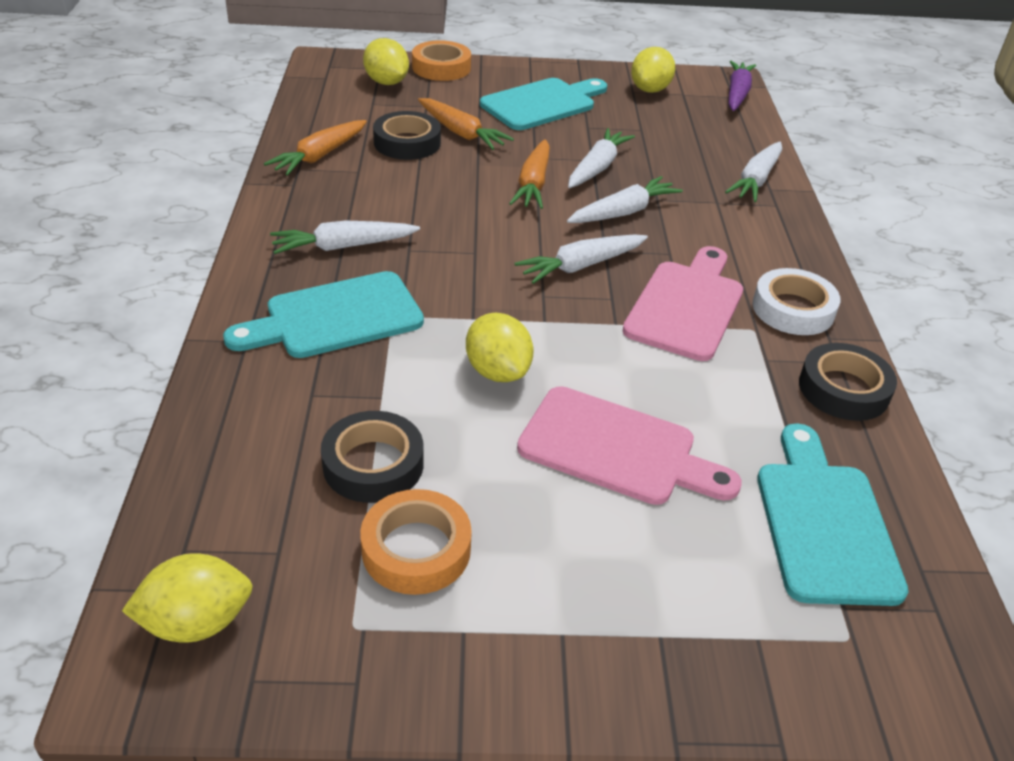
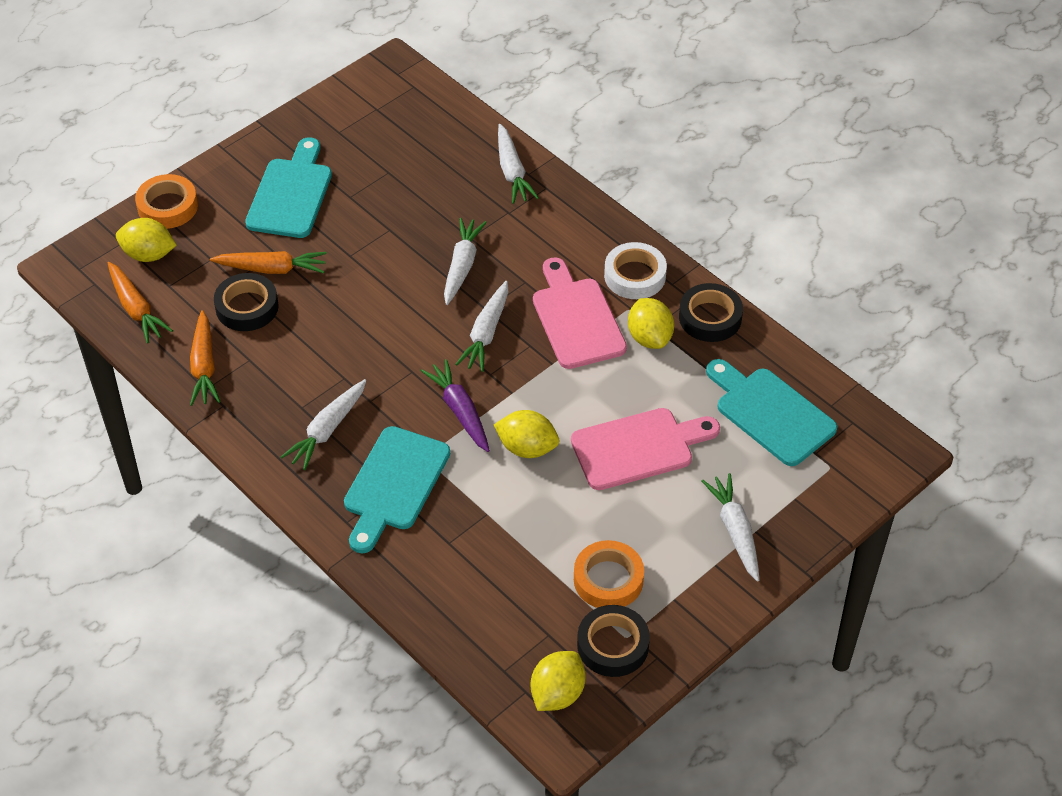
camera: 40 degrees left, 10 degrees up
black tape [321,411,424,503] -> black tape moved to [577,605,650,677]
orange carrot [509,139,550,209] -> orange carrot moved to [108,262,173,344]
white carrot [568,128,635,188] -> white carrot moved to [702,473,759,582]
yellow lemon [631,47,675,93] -> yellow lemon moved to [628,298,674,349]
purple carrot [728,61,756,111] -> purple carrot moved to [421,359,490,452]

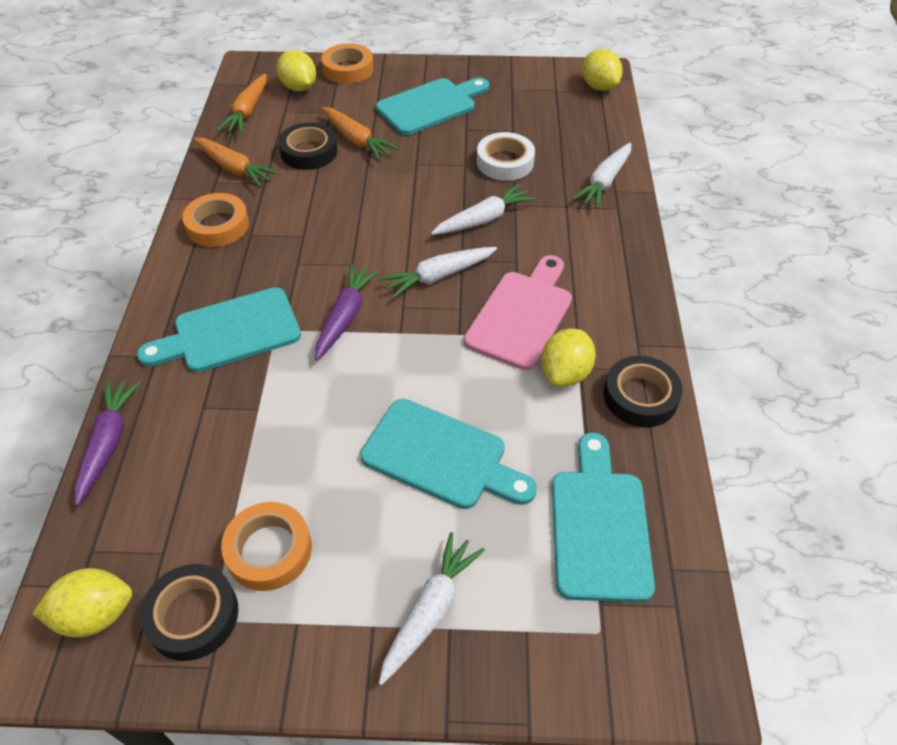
camera: 45 degrees right, 0 degrees up
orange carrot [190,310,221,406] -> orange carrot turned 90 degrees counterclockwise [193,138,279,187]
white carrot [281,379,366,470] -> none
yellow lemon [494,410,559,458] -> yellow lemon moved to [582,49,623,91]
pink cutting board [571,408,720,490] -> turquoise cutting board [360,399,537,509]
white tape [604,242,667,299] -> white tape moved to [477,132,535,181]
none -> purple carrot [74,380,140,506]
none -> orange tape [182,193,249,247]

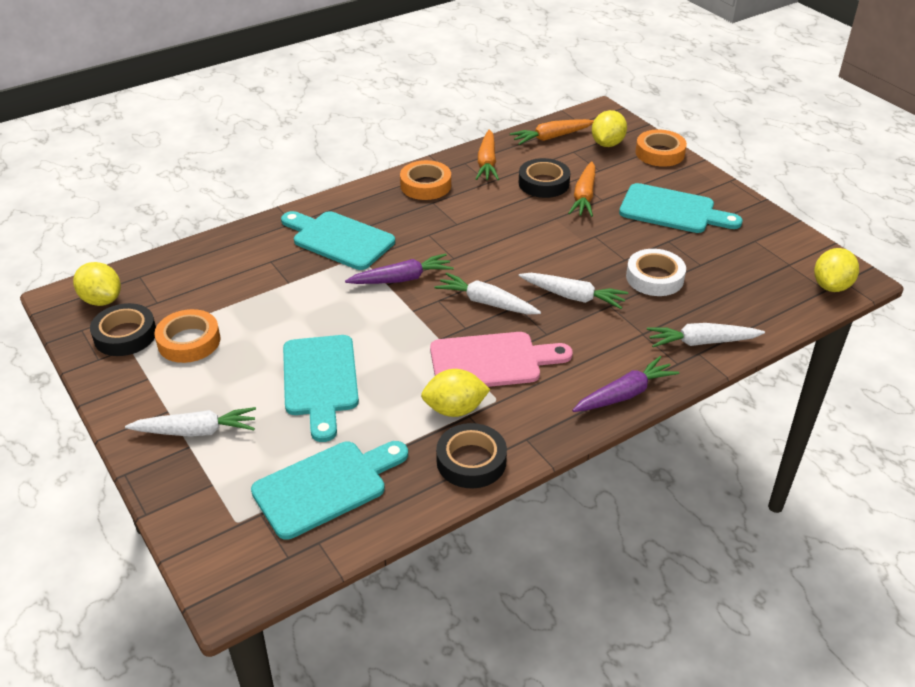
camera: 55 degrees right, 10 degrees down
purple carrot [74,380,140,506] -> purple carrot moved to [572,356,679,412]

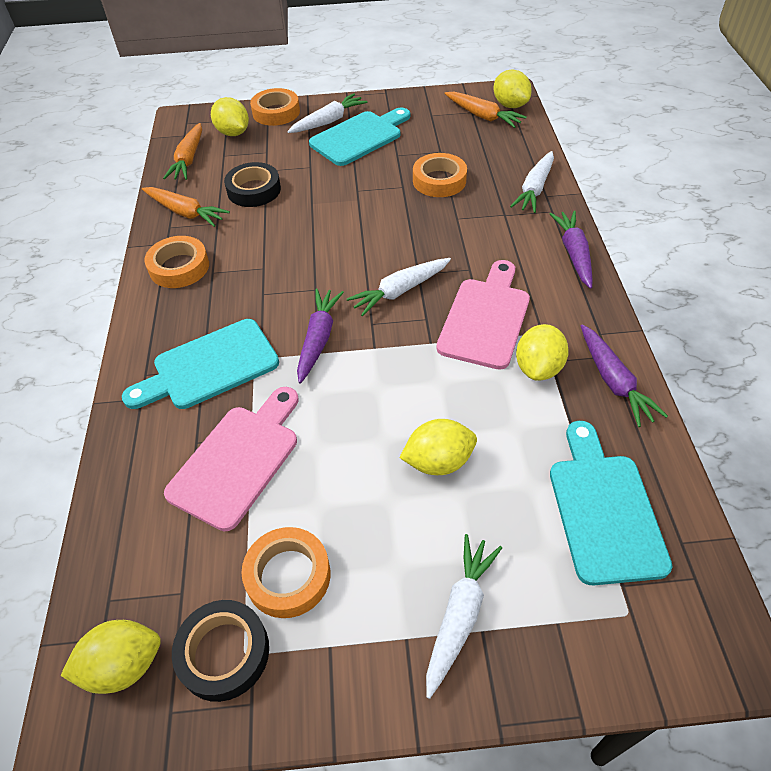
camera: 60 degrees left, 10 degrees up
turquoise cutting board [283,335,359,442] -> yellow lemon [399,419,477,475]
black tape [436,423,507,488] -> purple carrot [581,324,668,427]
white carrot [519,273,628,309] -> white carrot moved to [288,93,368,133]
orange carrot [568,161,596,217] -> orange carrot moved to [444,92,527,128]
white tape [626,249,686,296] -> orange tape [413,153,467,197]
none -> pink cutting board [164,387,298,531]

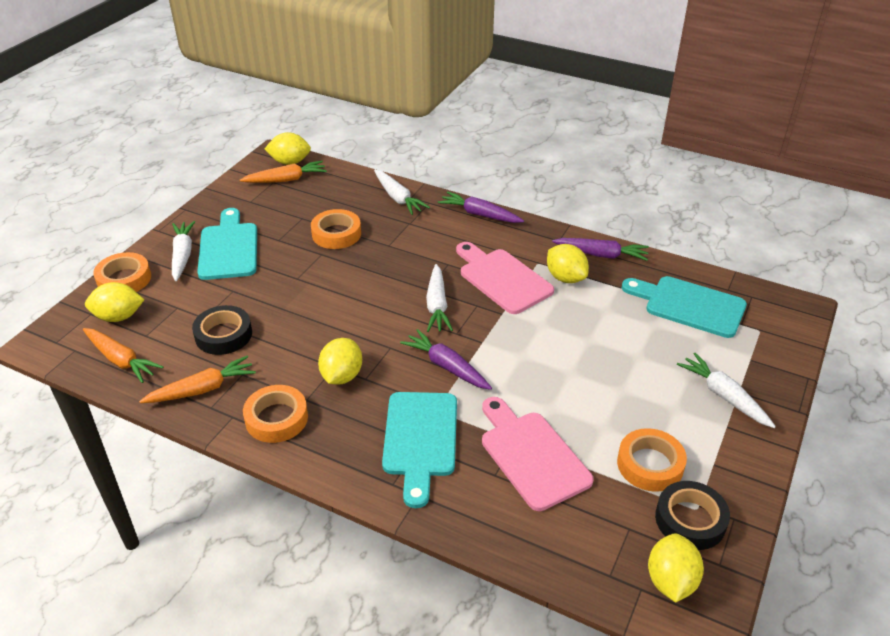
camera: 60 degrees left, 10 degrees down
yellow lemon [399,419,477,475] -> yellow lemon moved to [318,338,362,385]

